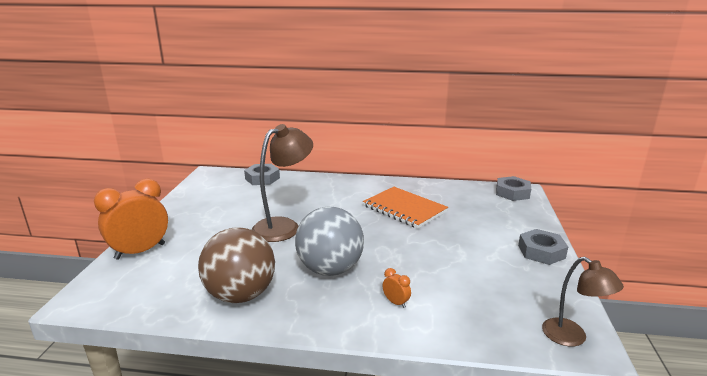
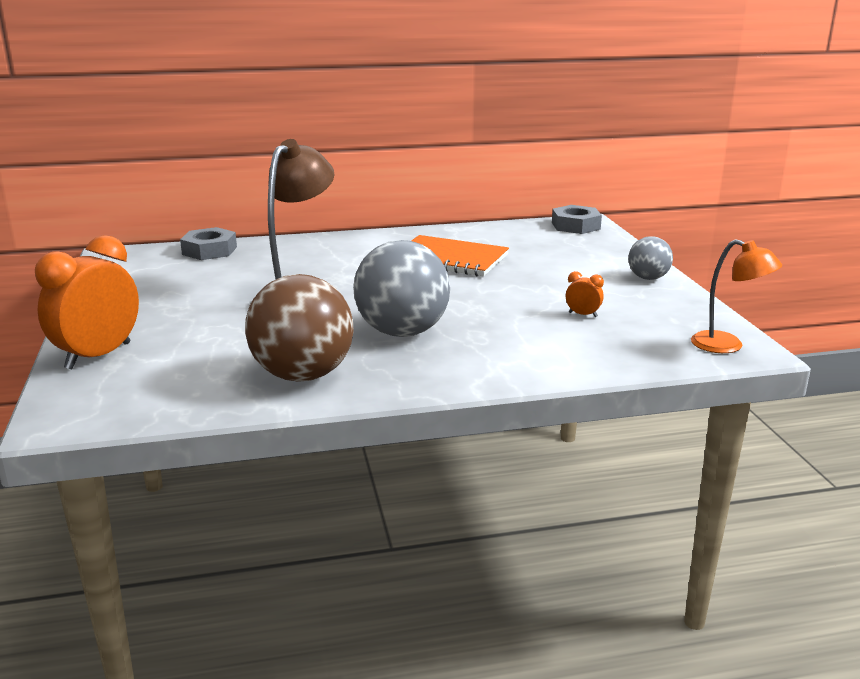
camera: 20 degrees left, 0 degrees up
orange clock [383,268,411,308] -> orange clock moved to [566,271,604,317]
grey nut [518,229,568,265] -> grey ball [628,236,673,280]
brown lamp [542,257,624,347] -> orange lamp [691,239,782,353]

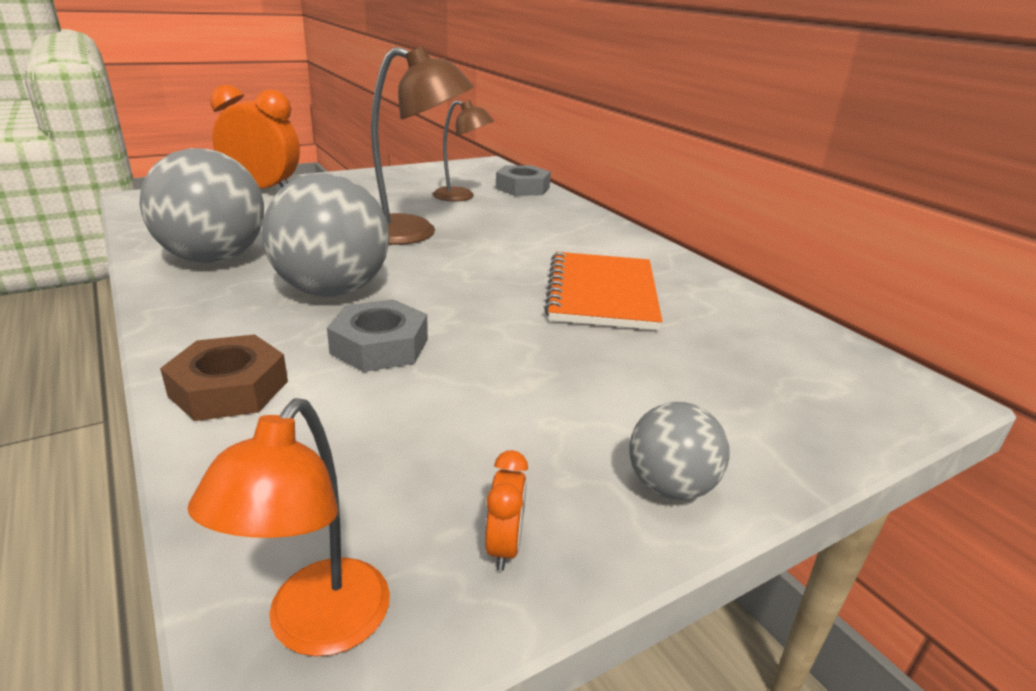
camera: 70 degrees right, 5 degrees up
brown ball [245,274,354,381] -> grey ball [140,148,264,263]
grey nut [552,205,602,234] -> grey nut moved to [327,299,428,372]
orange clock [566,271,604,317] -> orange clock moved to [485,450,528,571]
none -> brown nut [160,334,288,421]
none -> brown lamp [433,100,494,202]

